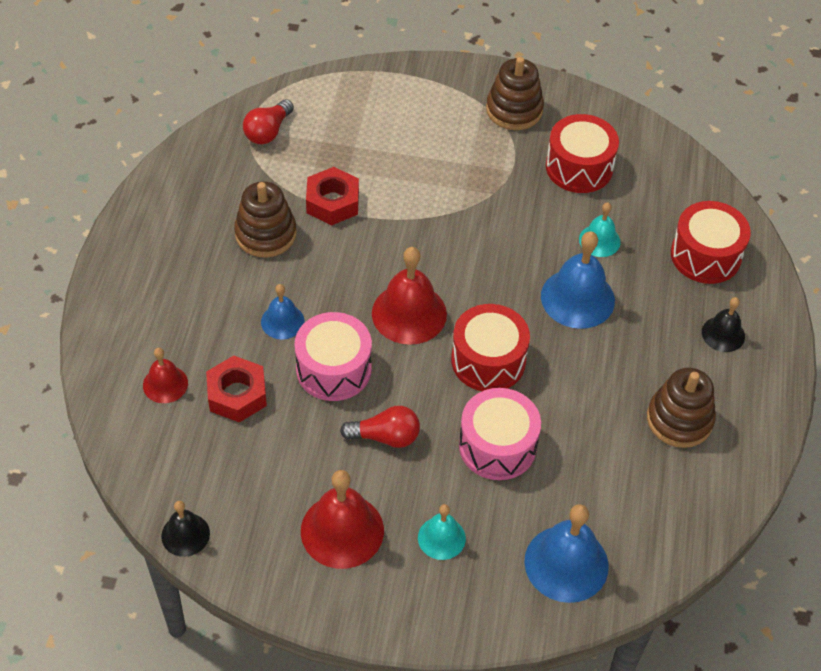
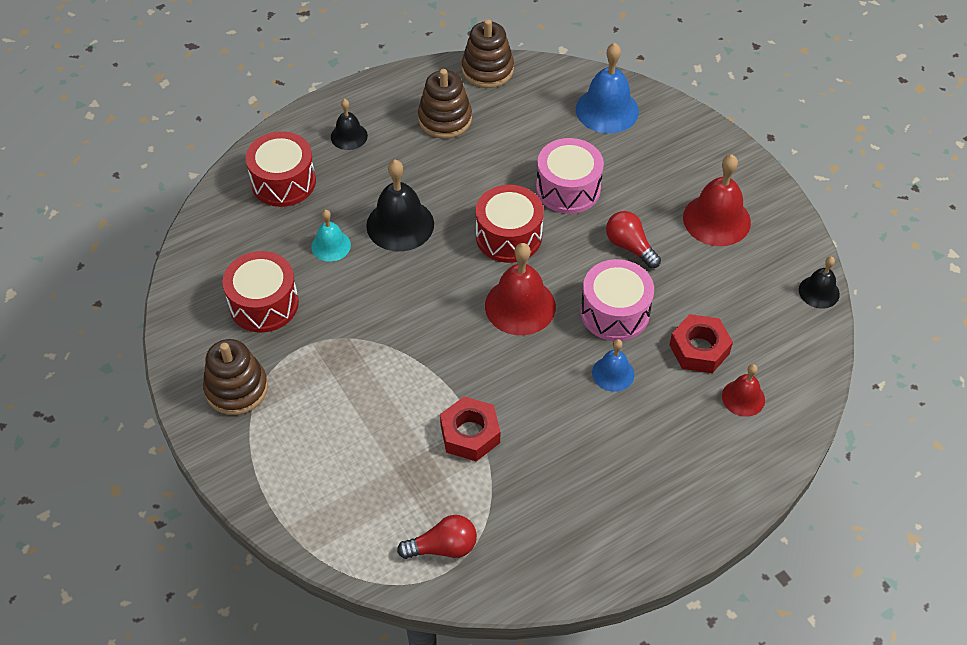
camera: 130 degrees left, 0 degrees up
brown stacking toy [234,181,297,257] -> brown stacking toy moved to [462,19,514,88]
turquoise bell [418,504,466,560] -> none
blue bell [541,231,615,329] -> black bell [366,160,434,252]

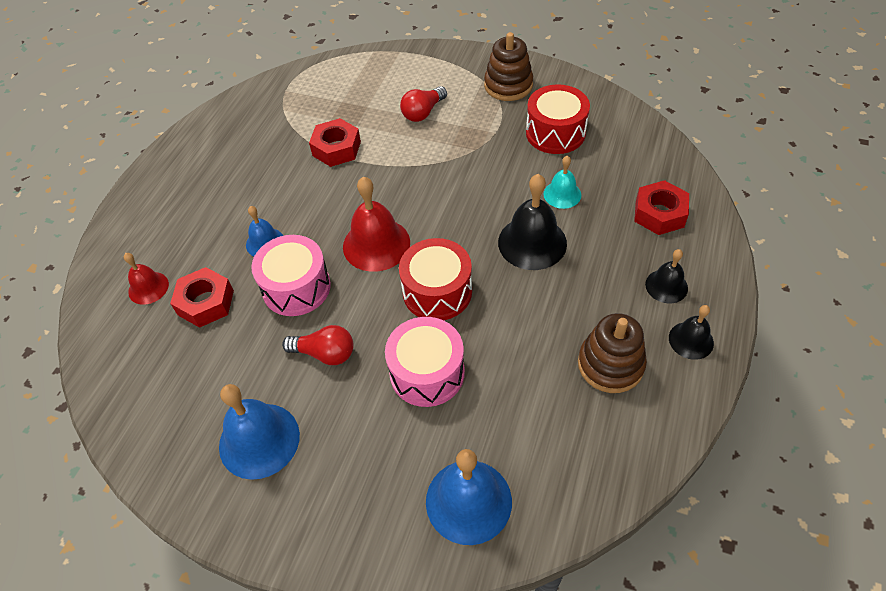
camera: 145 degrees right, 0 degrees up
red drum [246,131,316,207] -> red nut [634,180,689,235]
red light bulb [397,515,477,559] -> red light bulb moved to [400,86,447,122]
brown stacking toy [462,19,514,88] -> none
red bell [683,155,751,246] -> blue bell [219,384,300,480]
black bell [799,256,840,309] -> black bell moved to [669,305,714,360]

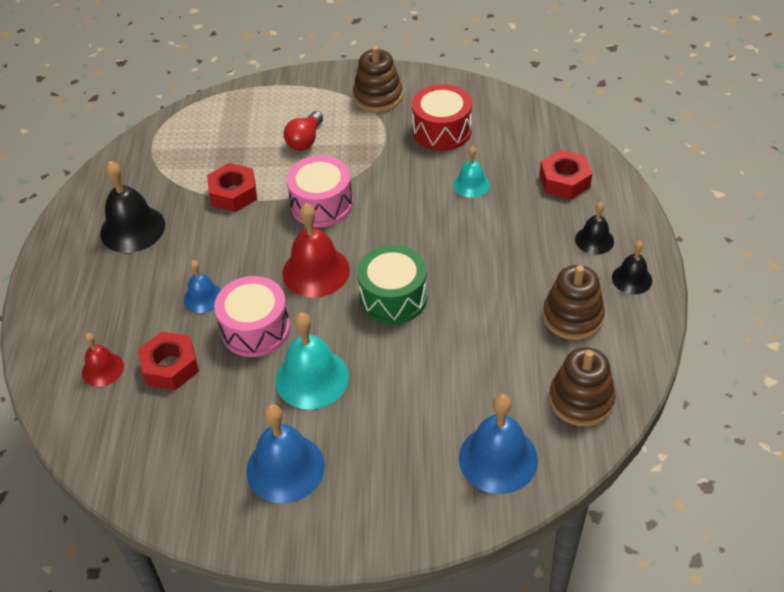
camera: 20 degrees left, 5 degrees down
red light bulb [282,325,354,365] -> turquoise bell [276,312,349,409]
pink drum [385,317,465,407] -> pink drum moved to [286,155,353,227]
red drum [399,238,472,320] -> green drum [357,245,427,324]
black bell [498,174,567,270] -> black bell moved to [100,161,165,253]
none -> brown stacking toy [549,347,616,426]

